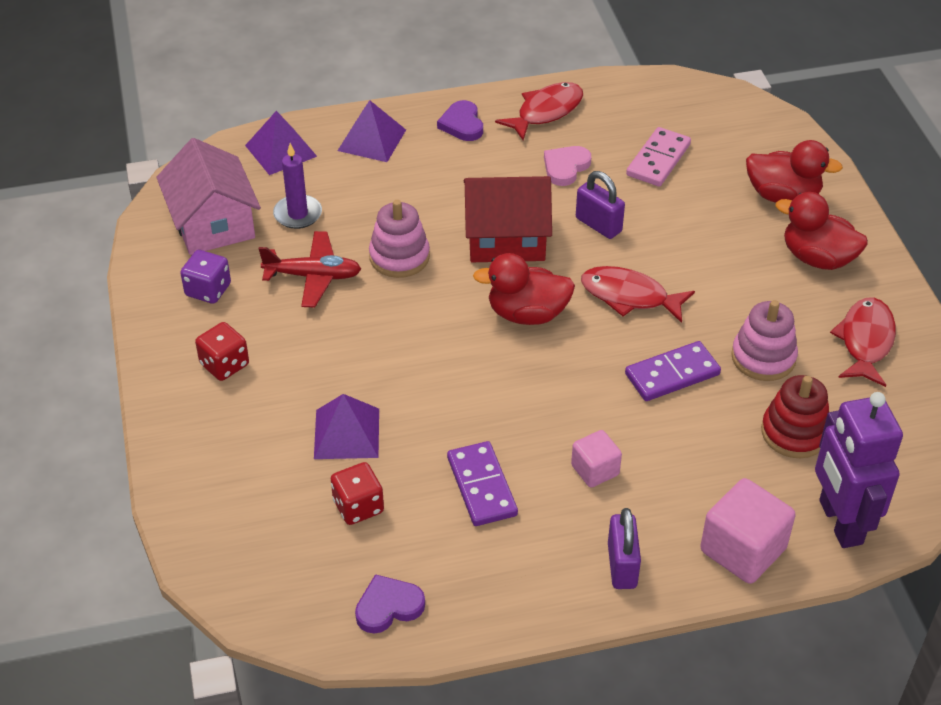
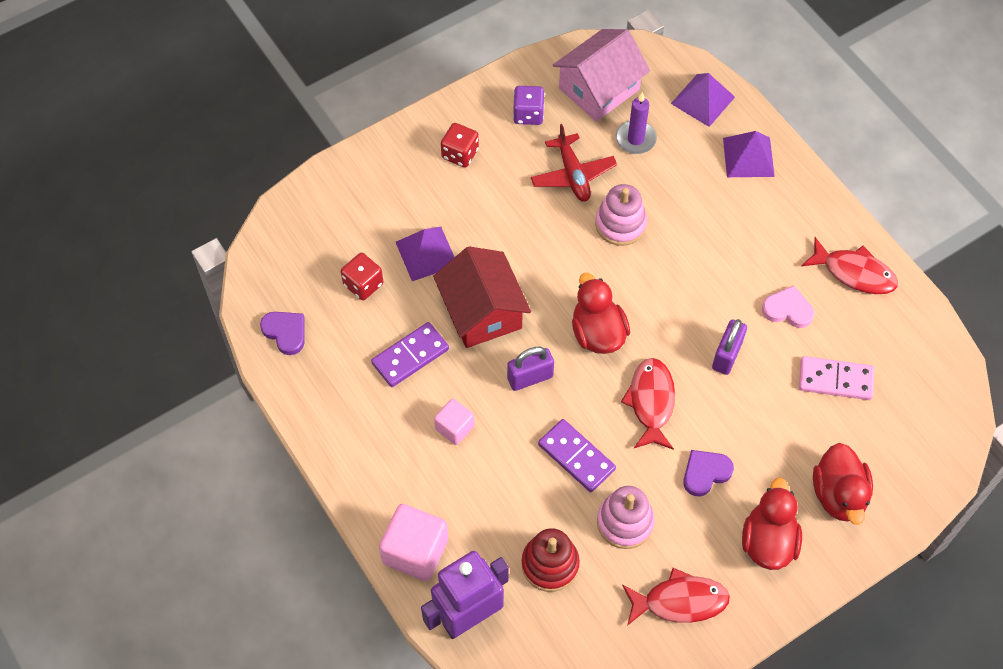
camera: 70 degrees right, 15 degrees up
purple heart [437,100,483,141] -> purple heart moved to [683,450,734,496]
red house [464,176,552,262] -> red house moved to [433,246,531,348]
purple padlock [608,508,641,589] -> purple padlock moved to [507,347,554,391]

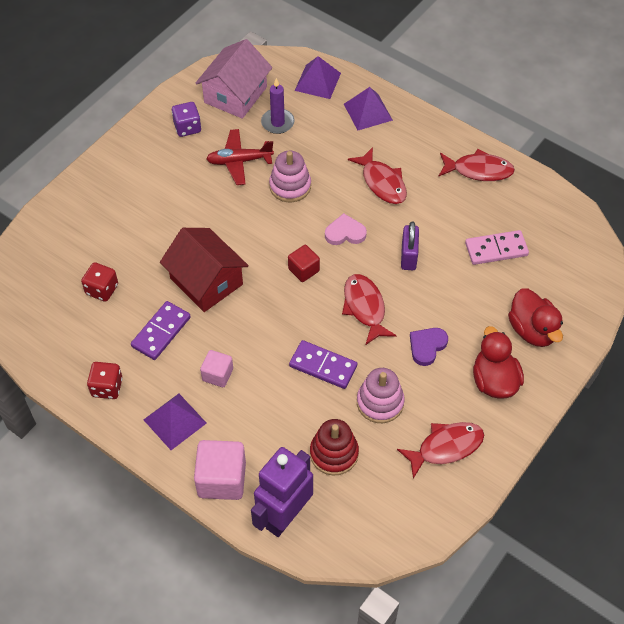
camera: 20 degrees left, 5 degrees down
purple heart [260,312,305,355] -> none
purple pyramid [396,227,455,281] -> purple pyramid moved to [144,394,207,450]
red dice [441,123,479,167] -> red dice moved to [87,362,123,399]
purple padlock [507,347,554,391] -> none
red plane [531,124,617,202] -> red plane turned 120 degrees clockwise [206,129,274,185]
red duck [572,273,630,354] -> red cube [288,245,320,282]
pink heart [762,285,814,328] -> pink heart moved to [325,213,367,245]
none -> red fish [348,147,407,204]

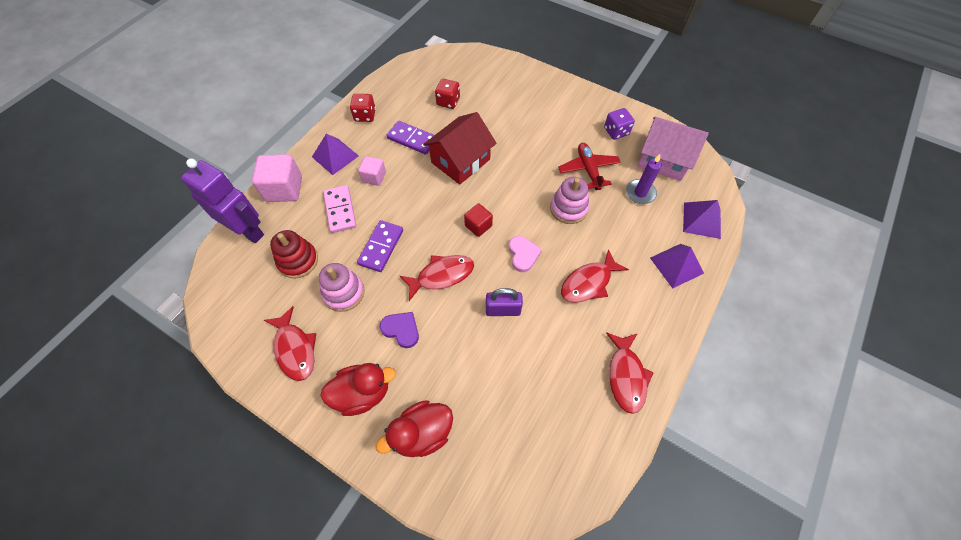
camera: 85 degrees right, 5 degrees up
pink domino [465,230,529,265] -> pink domino moved to [323,185,356,233]

